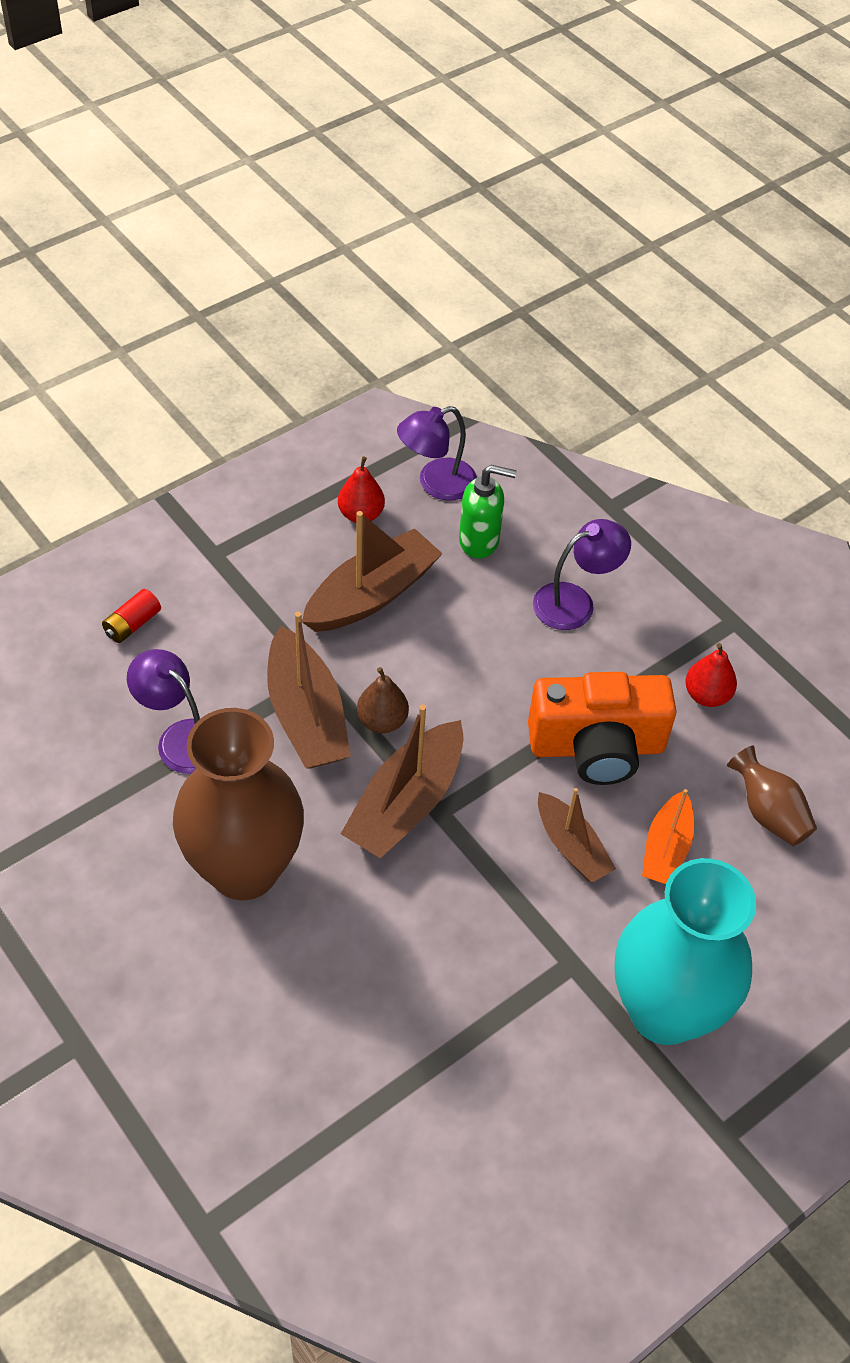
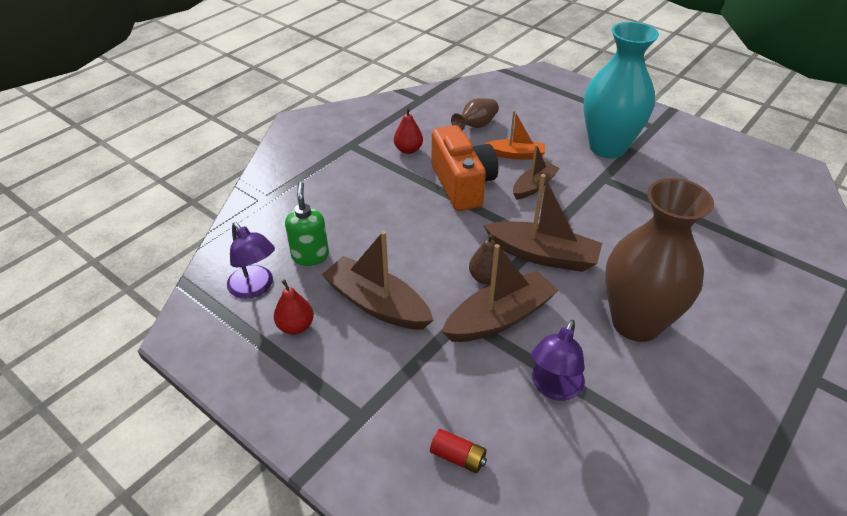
camera: 100 degrees left, 10 degrees down
purple lamp [533,519,631,630] -> none

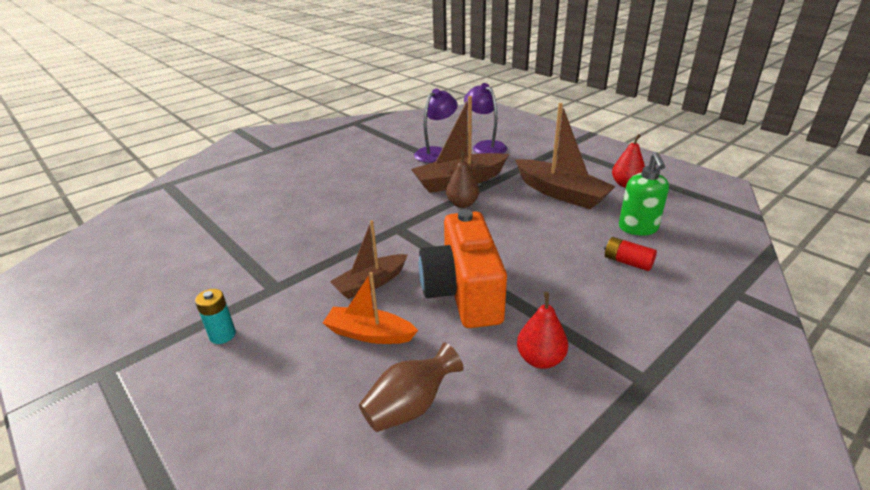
camera: 170 degrees left, 10 degrees down
purple lamp [227,223,275,299] -> purple lamp moved to [464,83,507,154]
red battery [430,429,487,473] -> red battery moved to [604,237,657,271]
brown boat [483,174,602,272] -> none
turquoise vase [583,22,659,158] -> turquoise battery [195,289,236,344]
brown vase [605,178,714,342] -> none

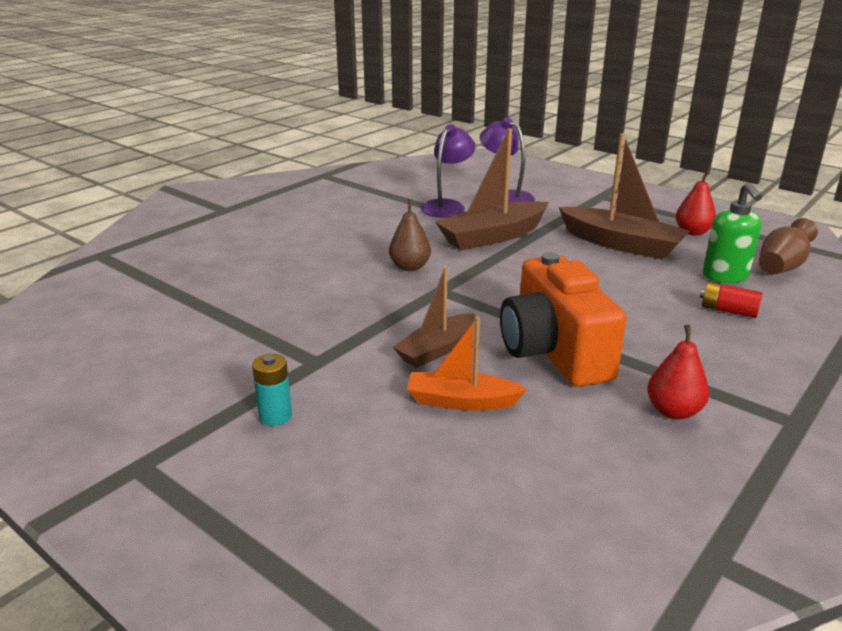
camera: 10 degrees left, 5 degrees down
brown vase [359,342,464,432] -> brown vase moved to [759,218,818,274]
brown pear [446,152,479,208] -> brown pear moved to [389,199,431,271]

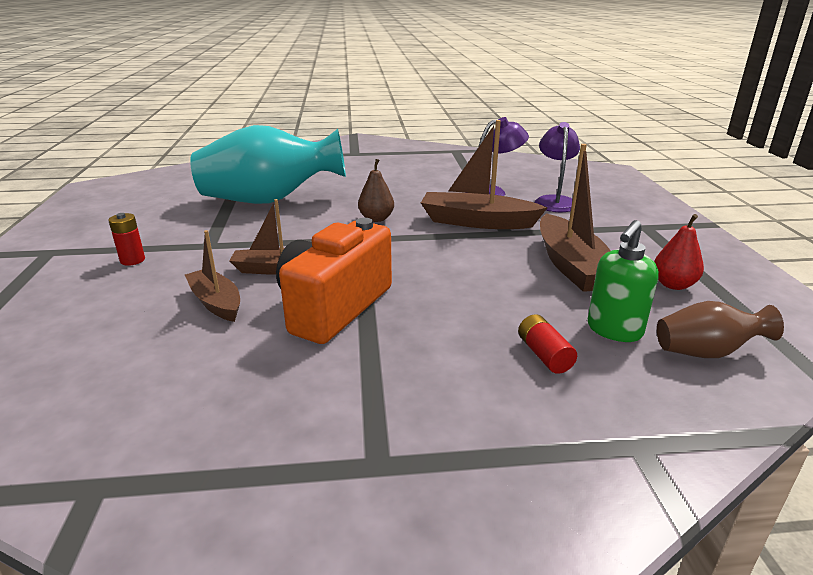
camera: 45 degrees right, 0 degrees up
turquoise battery [252,354,292,426] -> red battery [108,213,145,266]
orange boat [407,317,527,411] -> brown boat [185,230,240,322]
red pear [647,325,709,420] -> none
none -> turquoise vase [190,125,346,204]

